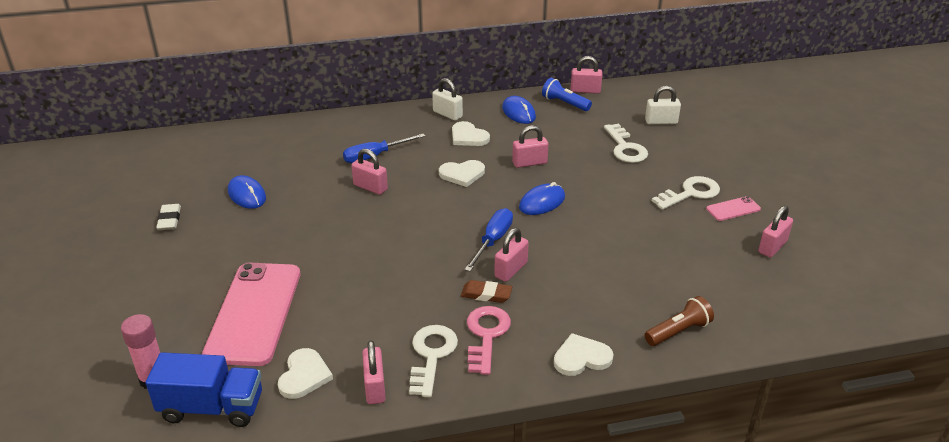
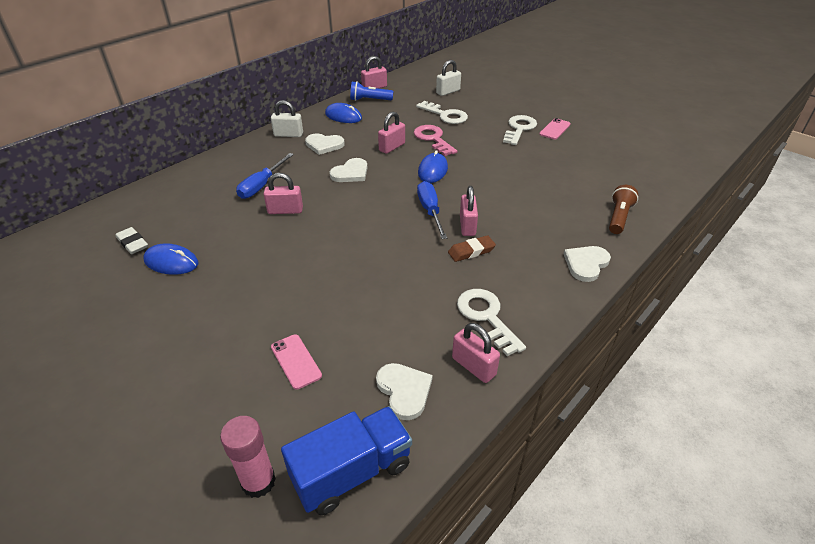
camera: 35 degrees left, 5 degrees up
white eraser [156,204,181,230] -> white eraser moved to [115,227,148,254]
pink phone [202,262,300,366] -> pink phone [271,334,322,390], size x0.42
pink key [467,306,511,375] -> pink key moved to [414,125,457,156]
pink padlock [758,206,793,258] -> none

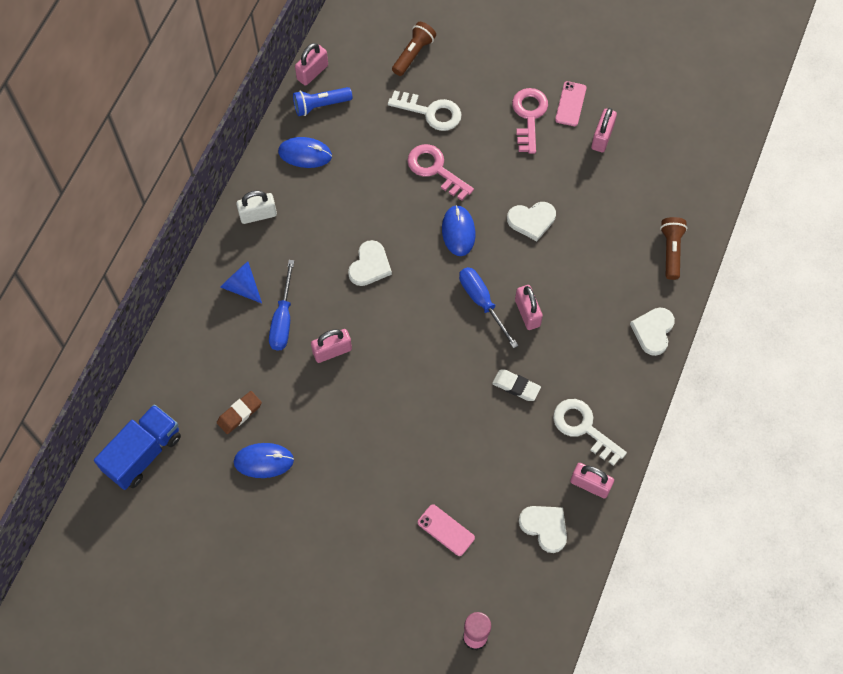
camera: 20 degrees left, 25 degrees up
white eraser [115,227,148,254] -> white eraser moved to [492,370,541,401]
blue truck [281,406,412,515] -> blue truck moved to [94,404,181,490]
white heart [305,133,345,155] -> white heart moved to [507,202,556,241]
pink padlock [378,112,405,154] -> pink padlock moved to [591,108,617,152]
white padlock [436,60,461,96] -> brown flashlight [392,22,436,76]
brown eraser [448,235,496,262] -> brown eraser moved to [217,391,262,434]
white key [503,115,537,145] -> pink key [512,88,548,154]
none -> blue cone [220,261,262,303]

